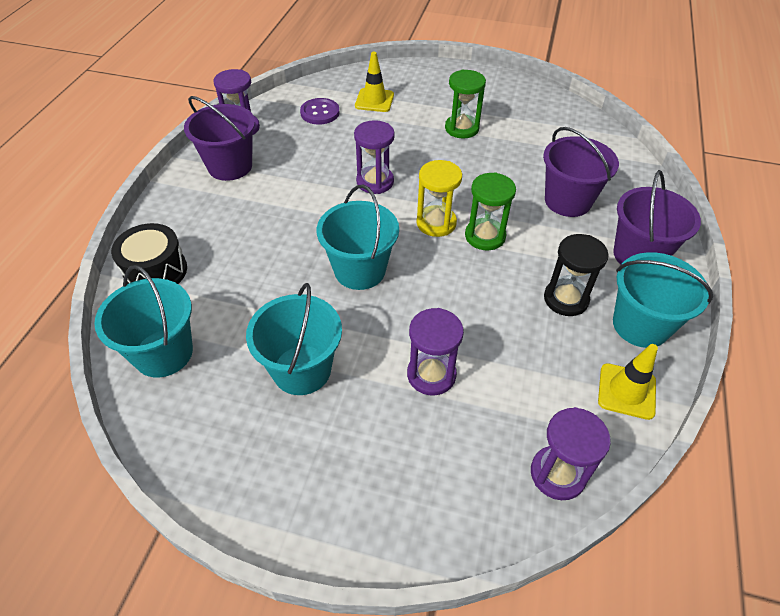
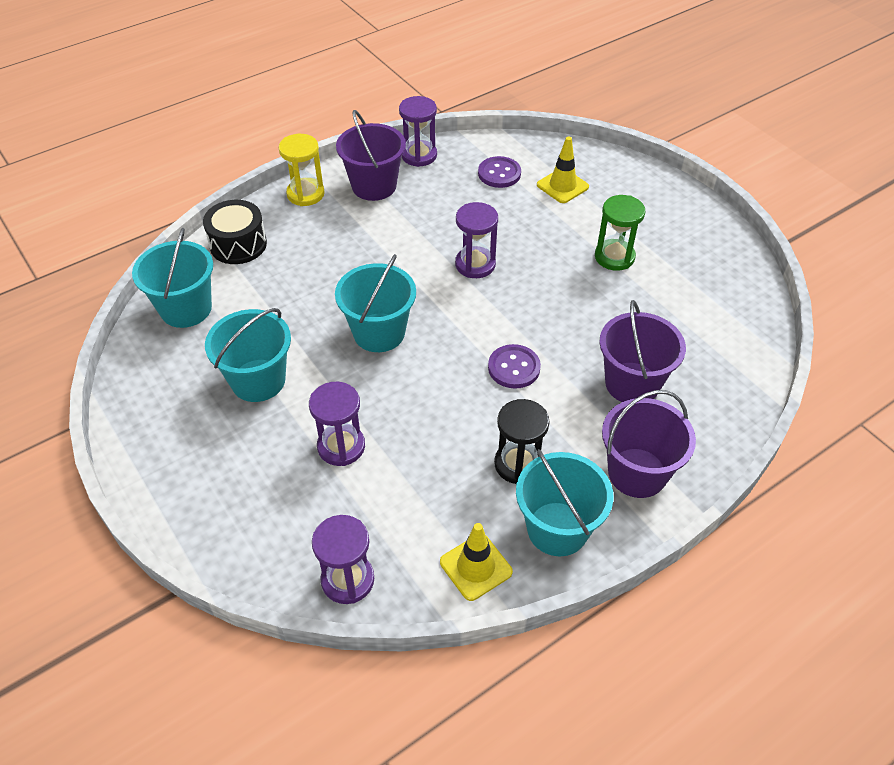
camera: 40 degrees right, 0 degrees up
yellow hourglass [417,160,462,237] -> yellow hourglass moved to [278,134,325,206]
green hourglass [465,172,516,250] -> purple button [488,344,541,389]

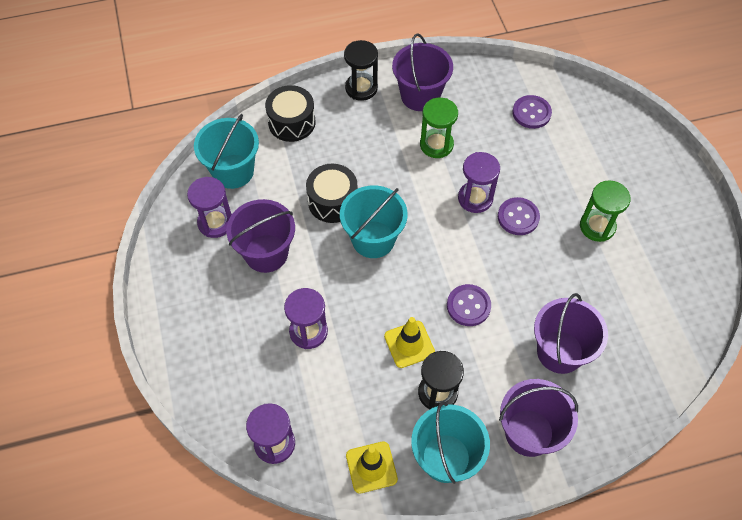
camera: 20 degrees right, 10 degrees up
turquoise bucket [205,308,291,402] -> purple bucket [226,199,295,273]
yellow hourglass [278,134,325,206] -> black hourglass [344,40,378,101]
purple hourglass [399,96,437,167] -> purple hourglass moved to [187,177,232,238]
yellow traffic cone [537,136,589,203] -> yellow traffic cone moved to [384,317,435,368]
none -> black drum [306,164,358,223]
none -> green hourglass [420,98,458,158]
none -> purple button [498,197,540,235]

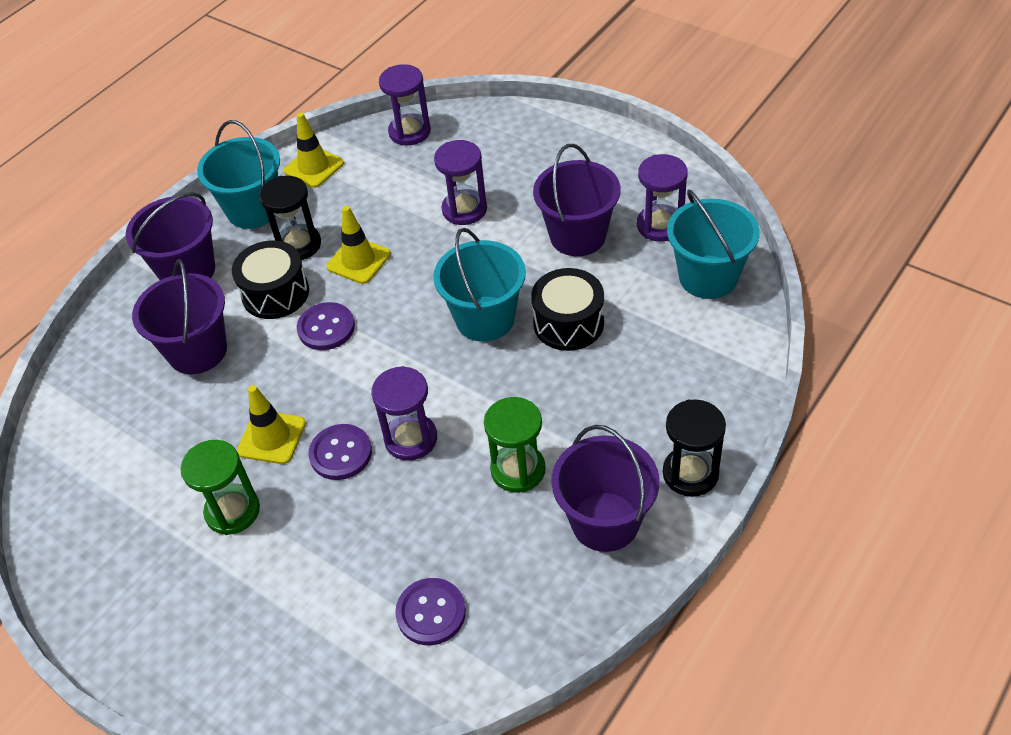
camera: 145 degrees right, 10 degrees down
black drum [265,85,315,142] -> black drum moved to [232,240,309,319]
none -> yellow traffic cone [237,385,306,464]

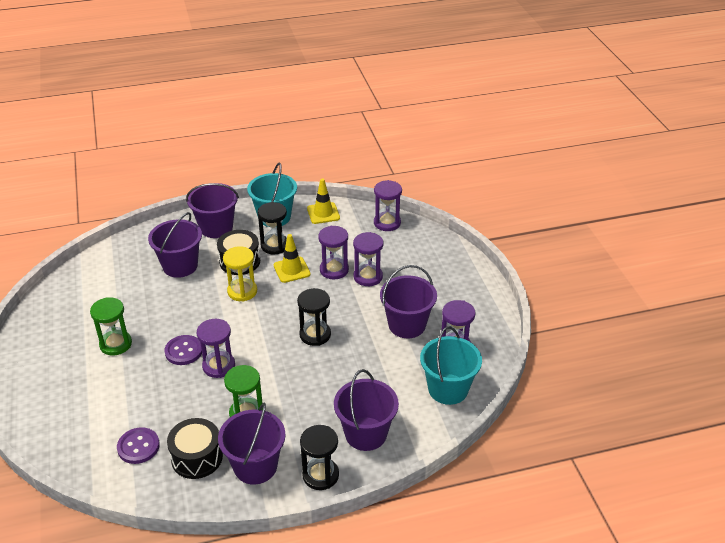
camera: 35 degrees right, 10 degrees down
yellow traffic cone [237,385,306,464] -> none
purple button [297,302,355,350] -> yellow hourglass [223,246,257,302]
turquoise bucket [433,228,526,342] -> black hourglass [297,288,331,346]
black drum [531,268,604,351] -> black drum moved to [167,418,223,479]
none -> purple hourglass [318,226,349,279]
none -> purple bucket [334,369,399,451]

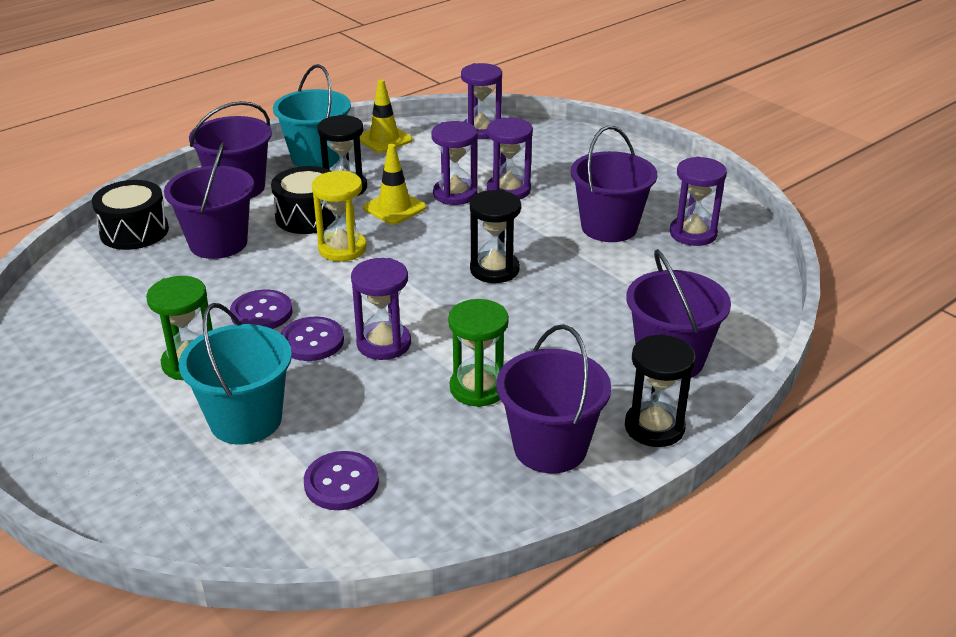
camera: 25 degrees left, 5 degrees down
black drum [167,418,223,479] -> black drum moved to [92,180,169,250]
turquoise bucket [420,326,482,405] -> turquoise bucket moved to [179,303,292,444]
none -> purple button [230,290,293,329]

